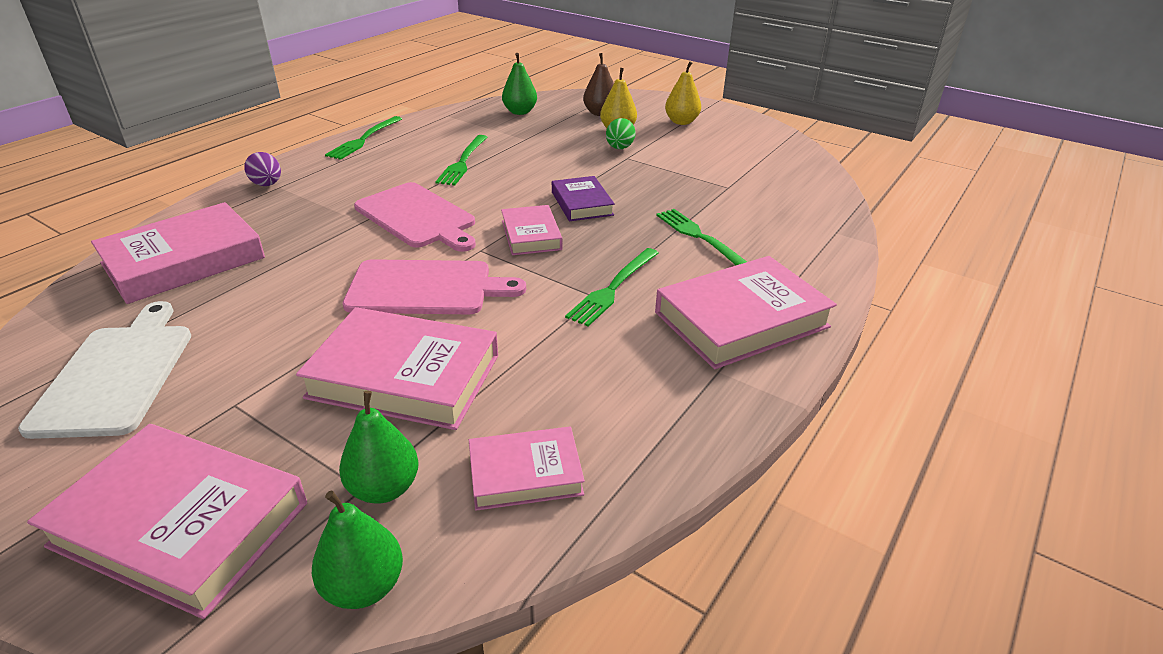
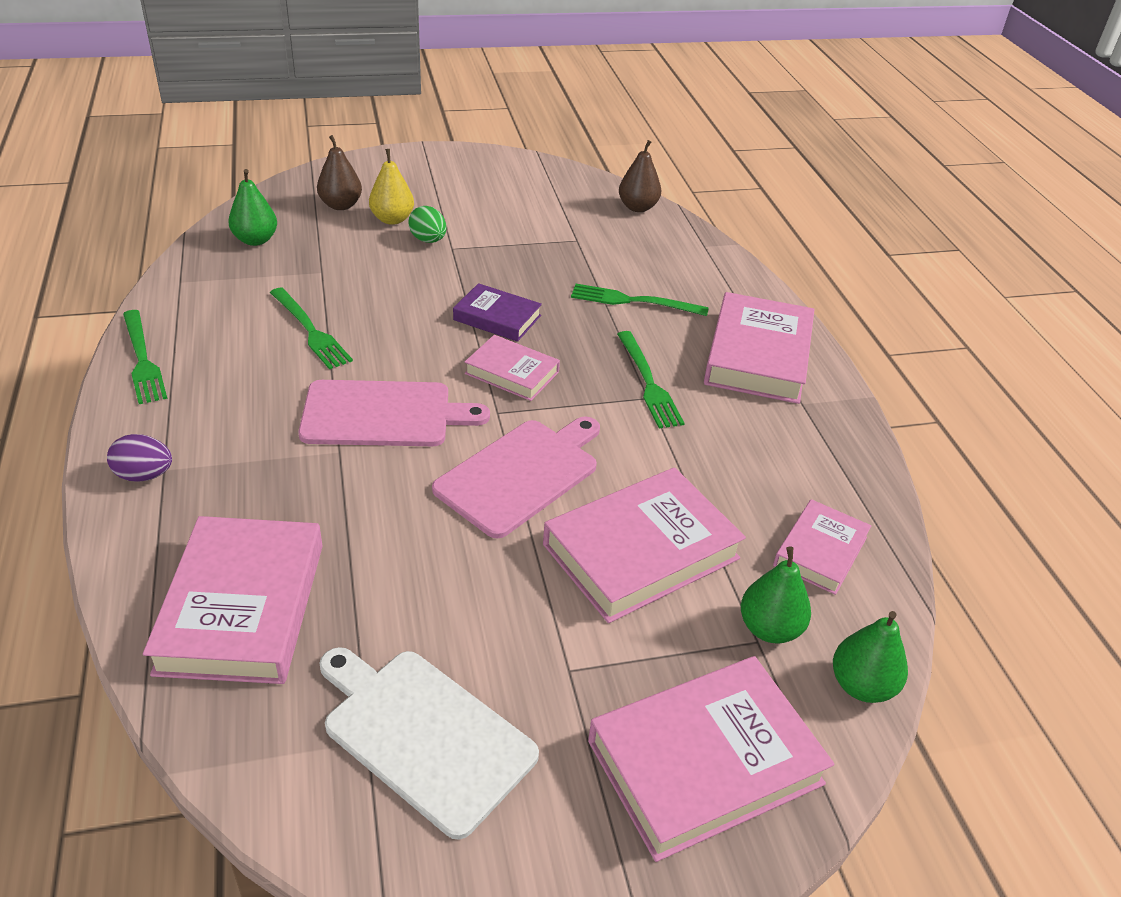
camera: 50 degrees left, 5 degrees up
yellow pear [665,61,701,125] -> none
none -> brown pear [619,140,661,212]

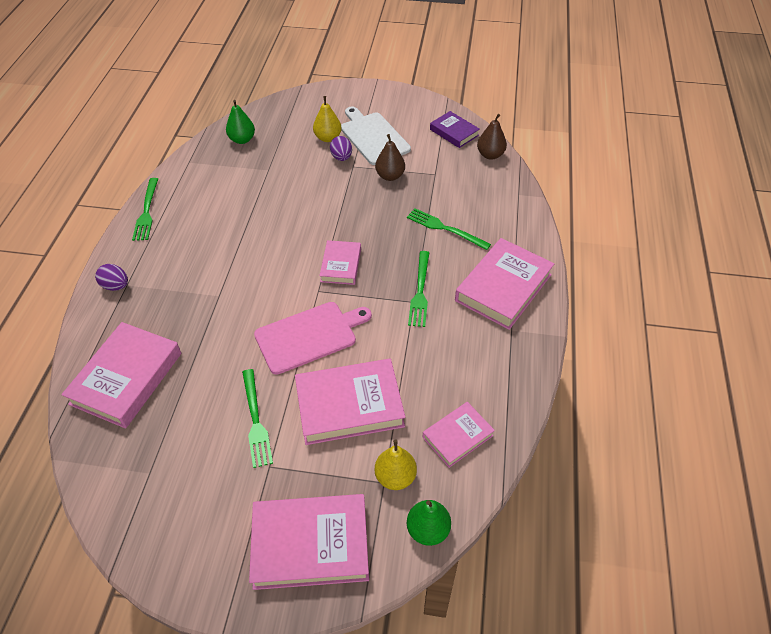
camera: 25 degrees right, 10 degrees up
green fork [270,287,353,369] -> green fork moved to [242,369,273,468]
pink cutting board [298,380,490,446] -> none
brown pear [317,135,362,210] -> brown pear moved to [375,134,405,181]
white cutting board [319,647,539,840] -> white cutting board moved to [341,107,411,165]
green egg [409,206,446,243] -> purple egg [330,136,352,161]
purple book [453,283,542,342] -> purple book moved to [430,111,480,148]
pink book [465,335,560,401] -> pink book turned 45 degrees clockwise [319,240,361,285]
green pear [741,546,811,643] -> yellow pear [374,440,417,490]

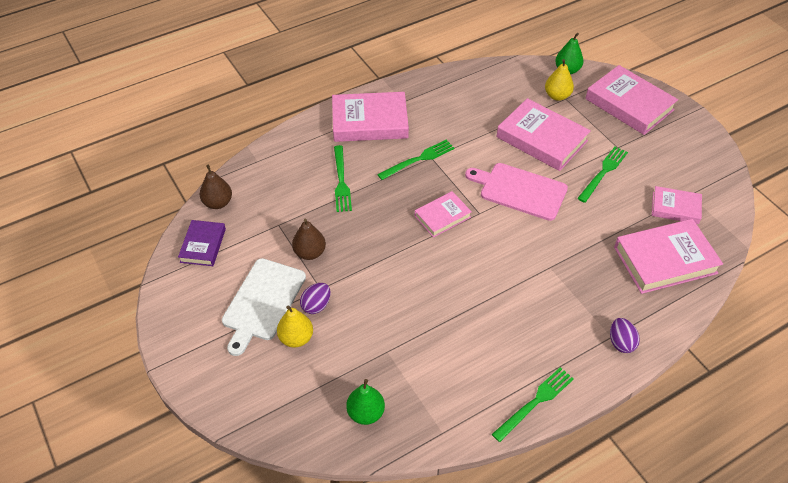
camera: 130 degrees left, 0 degrees up
pink book [423,402,495,468] -> pink book moved to [652,186,702,224]

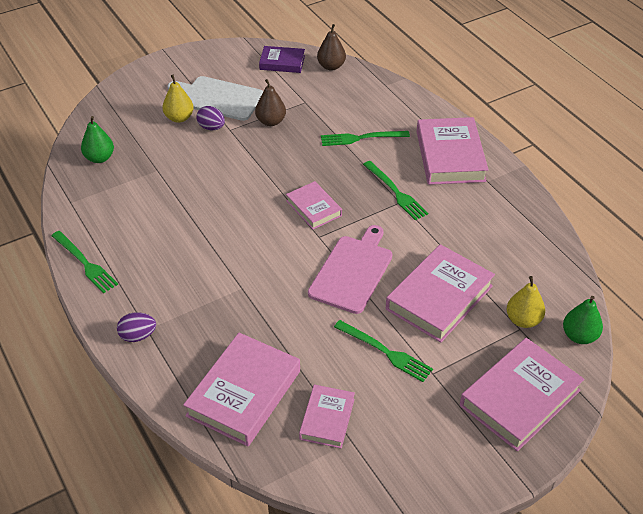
camera: 90 degrees right, 5 degrees down
pink book [614,219,723,294] -> pink book turned 45 degrees clockwise [183,333,300,447]

